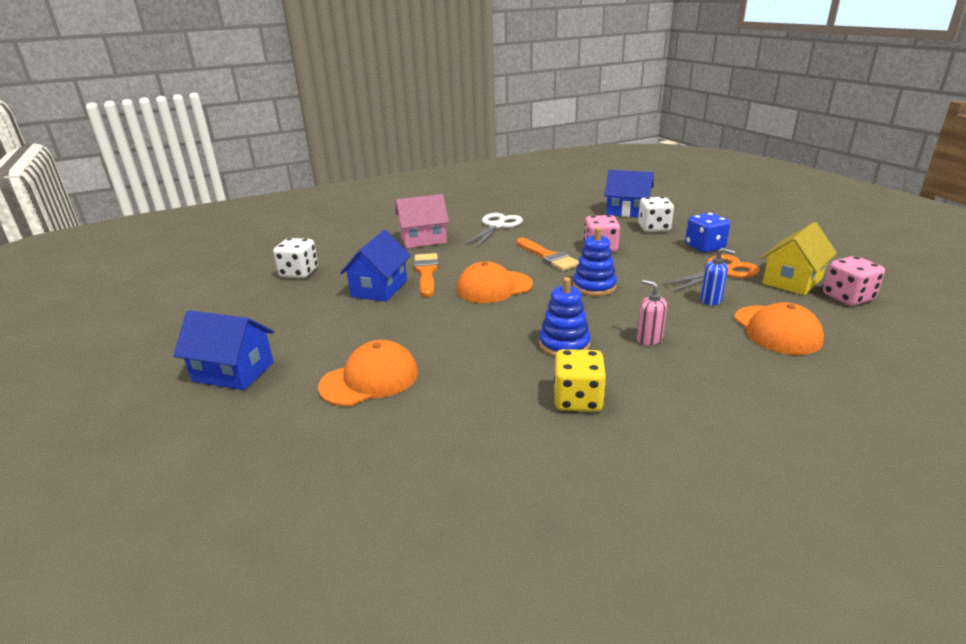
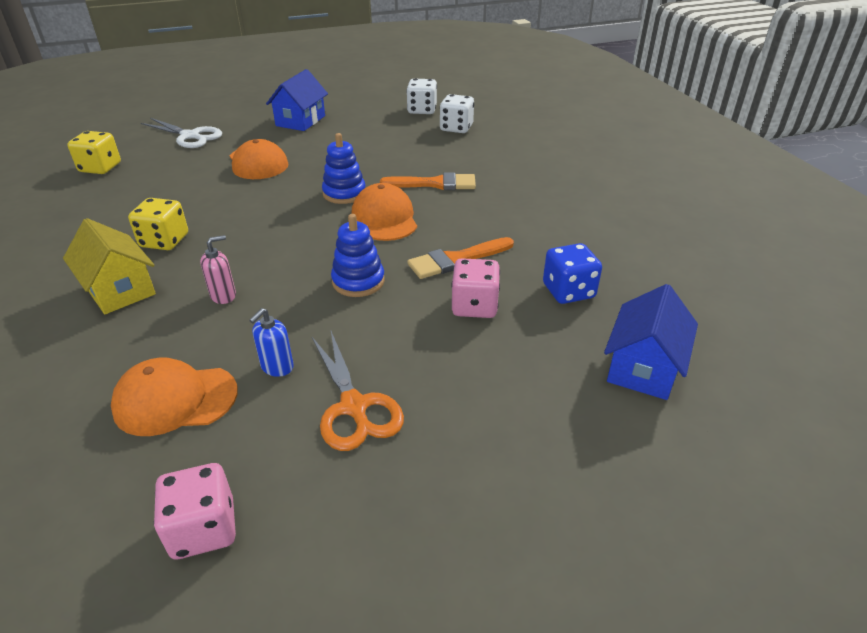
camera: 95 degrees right, 10 degrees up
blue house [340,230,411,302] -> none
pink house [395,194,449,248] -> none
white scissors [465,213,523,248] -> white scissors moved to [141,118,222,148]
blue stacking toy [539,277,591,357] -> blue stacking toy moved to [322,133,365,204]
white dice [638,197,674,232] -> white dice moved to [406,79,437,114]
blue dice [685,213,730,253] -> blue dice moved to [543,243,602,304]
yellow house [761,222,837,295] -> yellow house moved to [63,218,156,314]
none -> yellow dice [67,131,121,174]

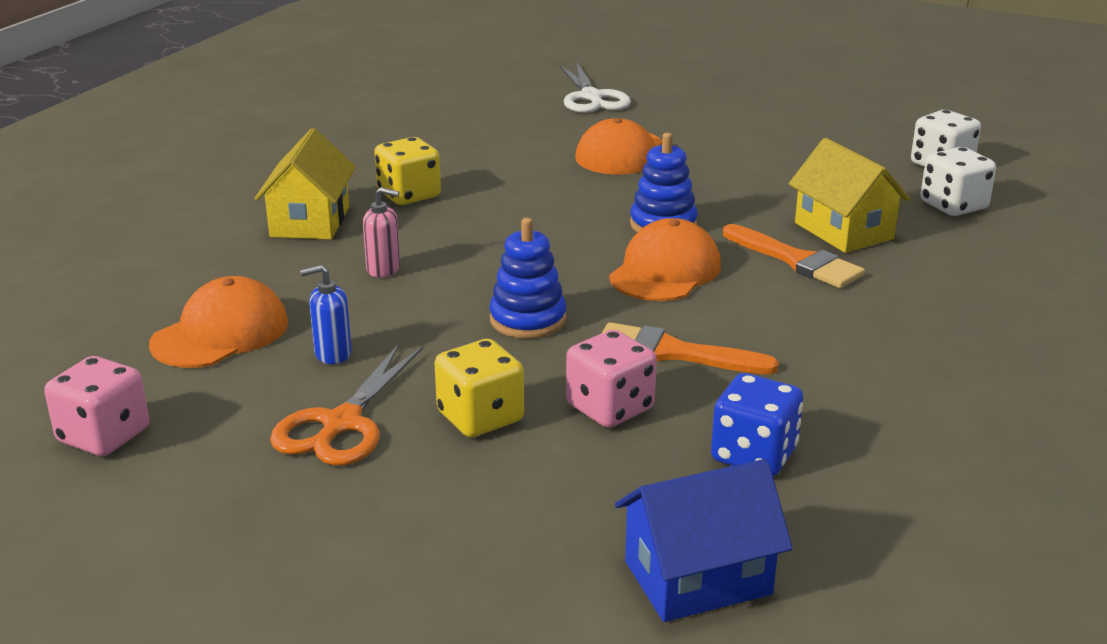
camera: 45 degrees right, 10 degrees down
yellow dice [67,131,121,174] -> yellow dice moved to [435,339,524,437]
orange cap [111,358,238,436] -> orange cap turned 90 degrees clockwise [149,276,288,368]
blue house [266,69,328,131] -> none
none -> yellow house [789,138,910,253]

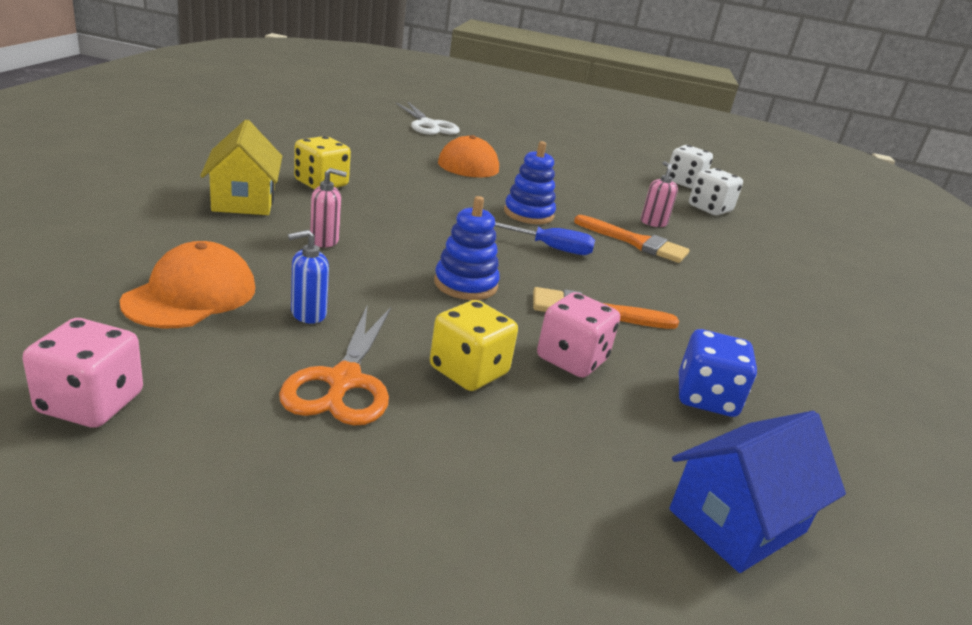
camera: 20 degrees left, 0 degrees up
orange cap [609,218,721,301] -> blue screwdriver [495,222,595,255]
yellow house [789,138,910,253] -> pink soap dispenser [641,161,678,227]

